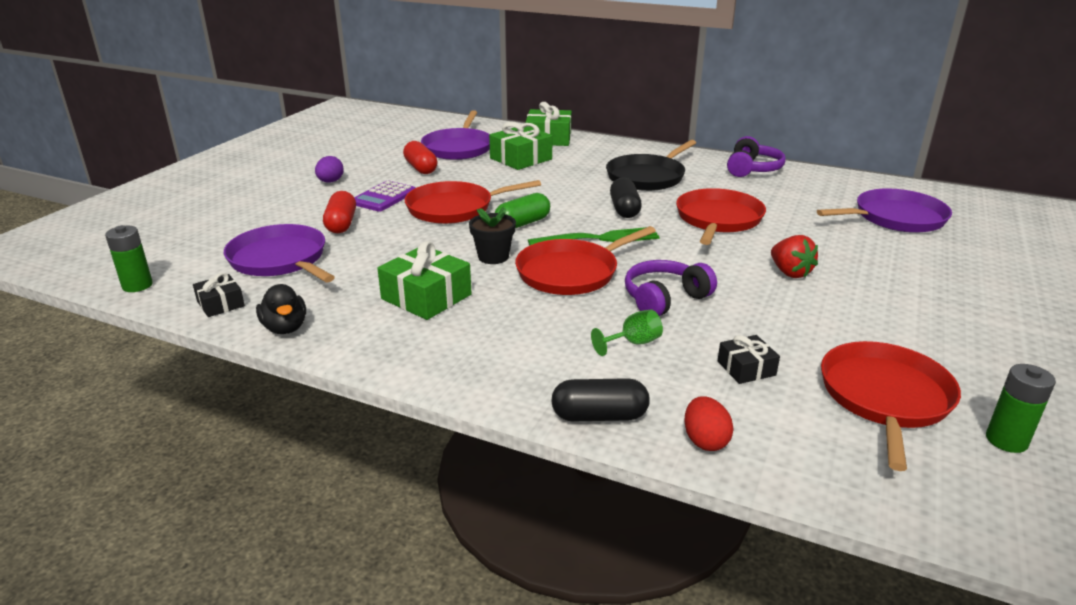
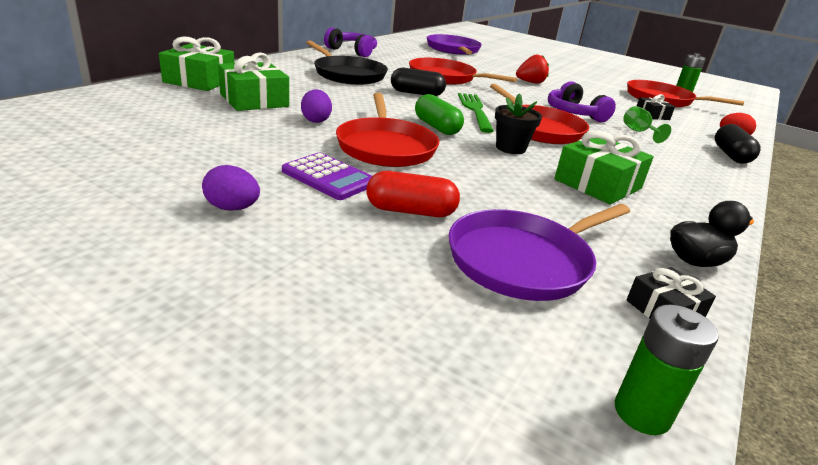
camera: 85 degrees left, 0 degrees up
red capsule [403,141,438,174] -> none
purple pan [421,110,490,160] -> none
none -> purple egg [301,89,332,123]

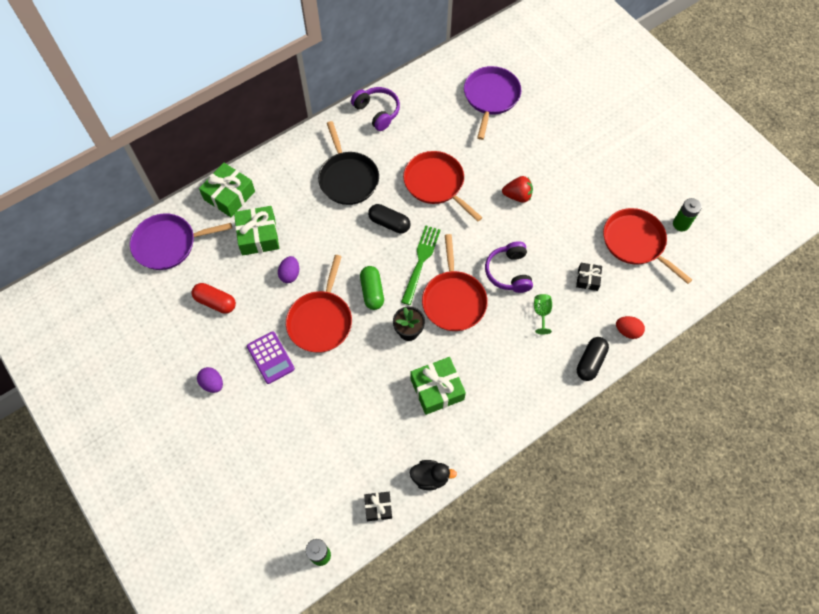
camera: 25 degrees right, 35 degrees up
red capsule [367,171,460,217] -> red capsule moved to [192,283,236,314]
purple pan [449,204,630,301] -> purple pan moved to [130,213,232,270]

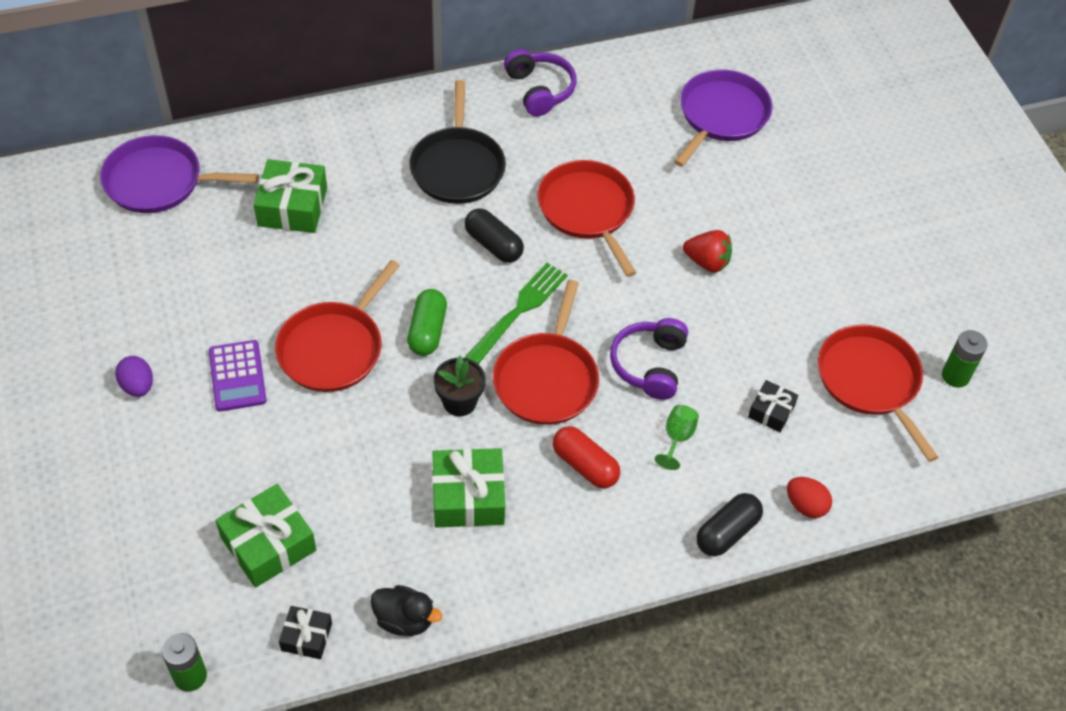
camera: 15 degrees right, 10 degrees down
red capsule [192,283,236,314] -> red capsule moved to [553,426,620,488]
green gift [199,163,255,217] -> green gift moved to [216,484,316,588]
purple egg [278,256,299,283] -> none

